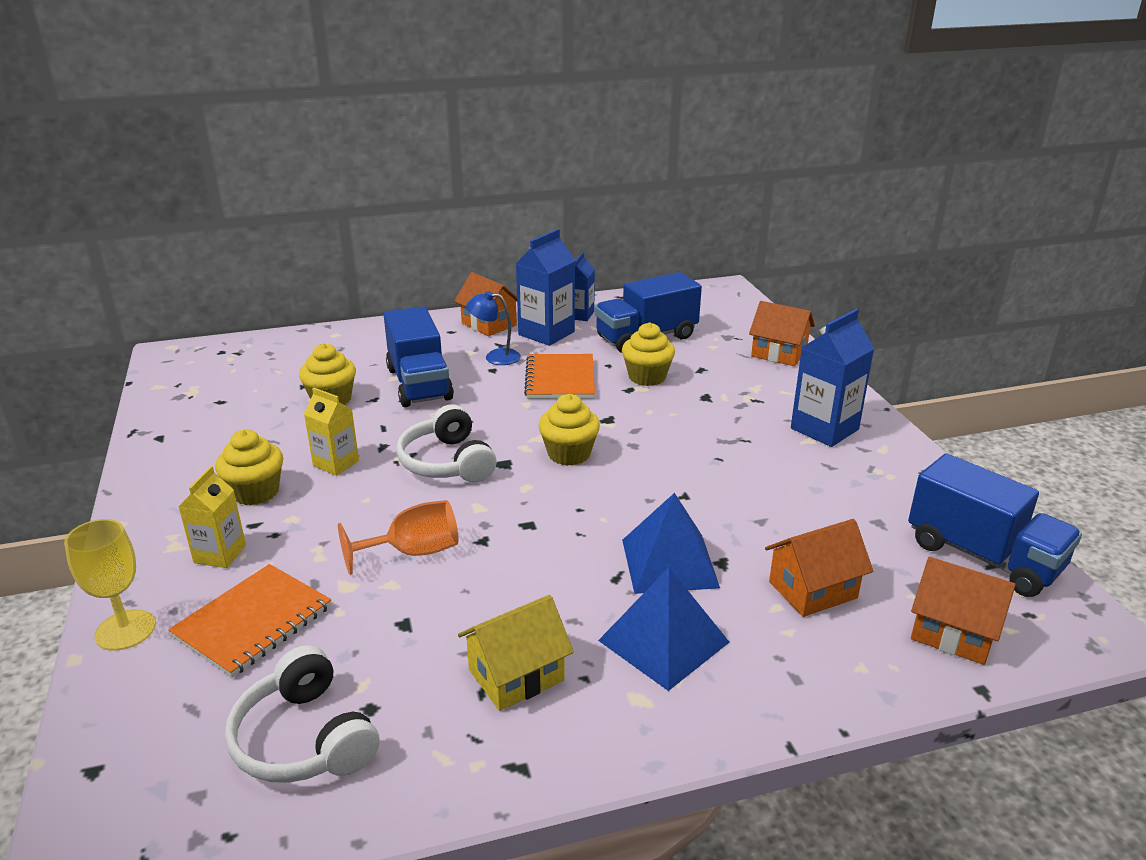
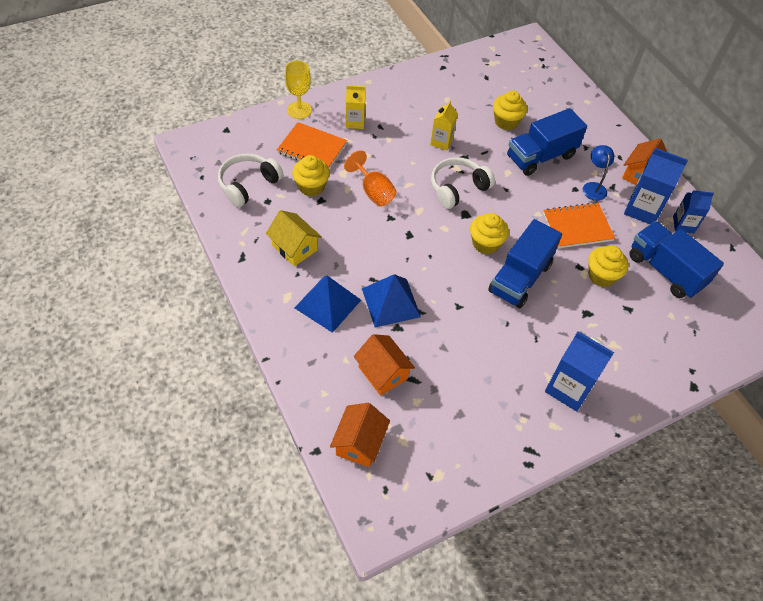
camera: 75 degrees right, 25 degrees up
yellow cupcake [215,429,283,505] -> yellow cupcake moved to [292,155,330,196]
orange house [749,301,815,366] -> none
blue truck [908,453,1082,597] -> blue truck moved to [488,219,562,308]

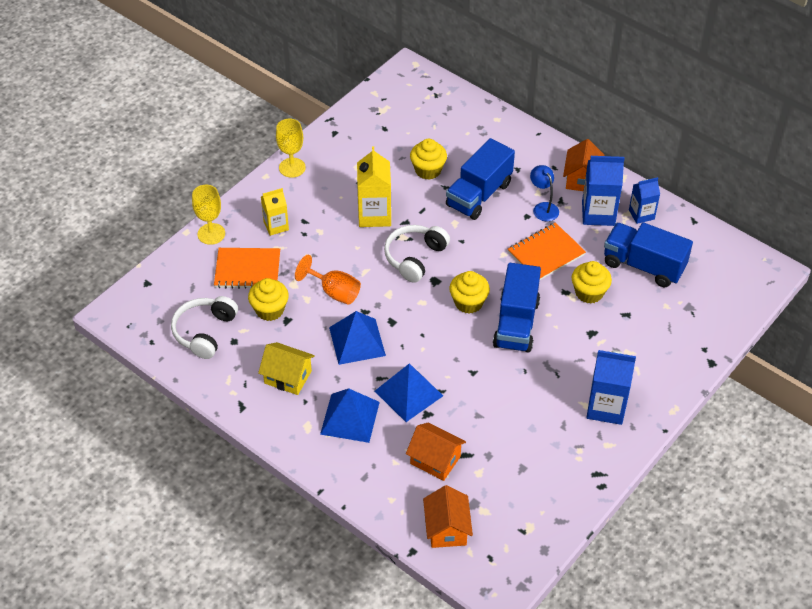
camera: 20 degrees left, 5 degrees down
yellow carton [430,101,458,150] -> yellow carton [357,146,391,227], size x1.60
none -> yellow goblet [276,119,306,178]
none -> blue pyramid [329,311,386,365]

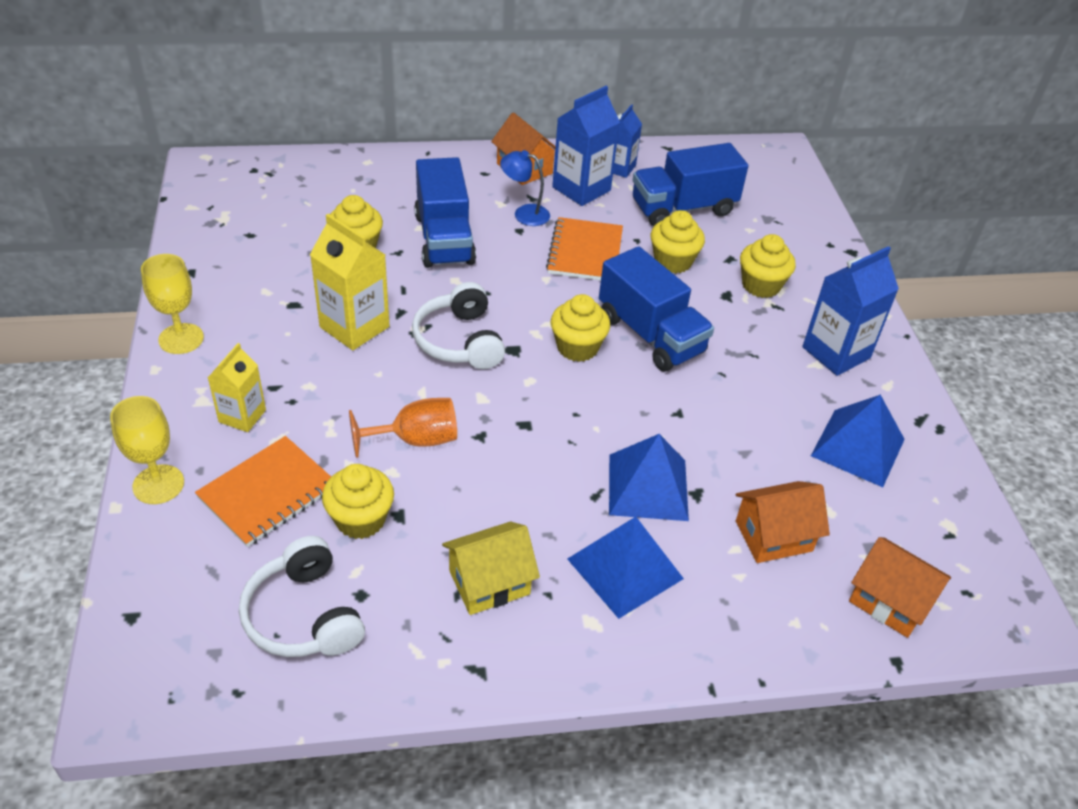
camera: 50 degrees left, 5 degrees down
blue pyramid [329,311,386,365] -> blue pyramid moved to [811,395,905,487]
none -> yellow cupcake [740,234,796,298]

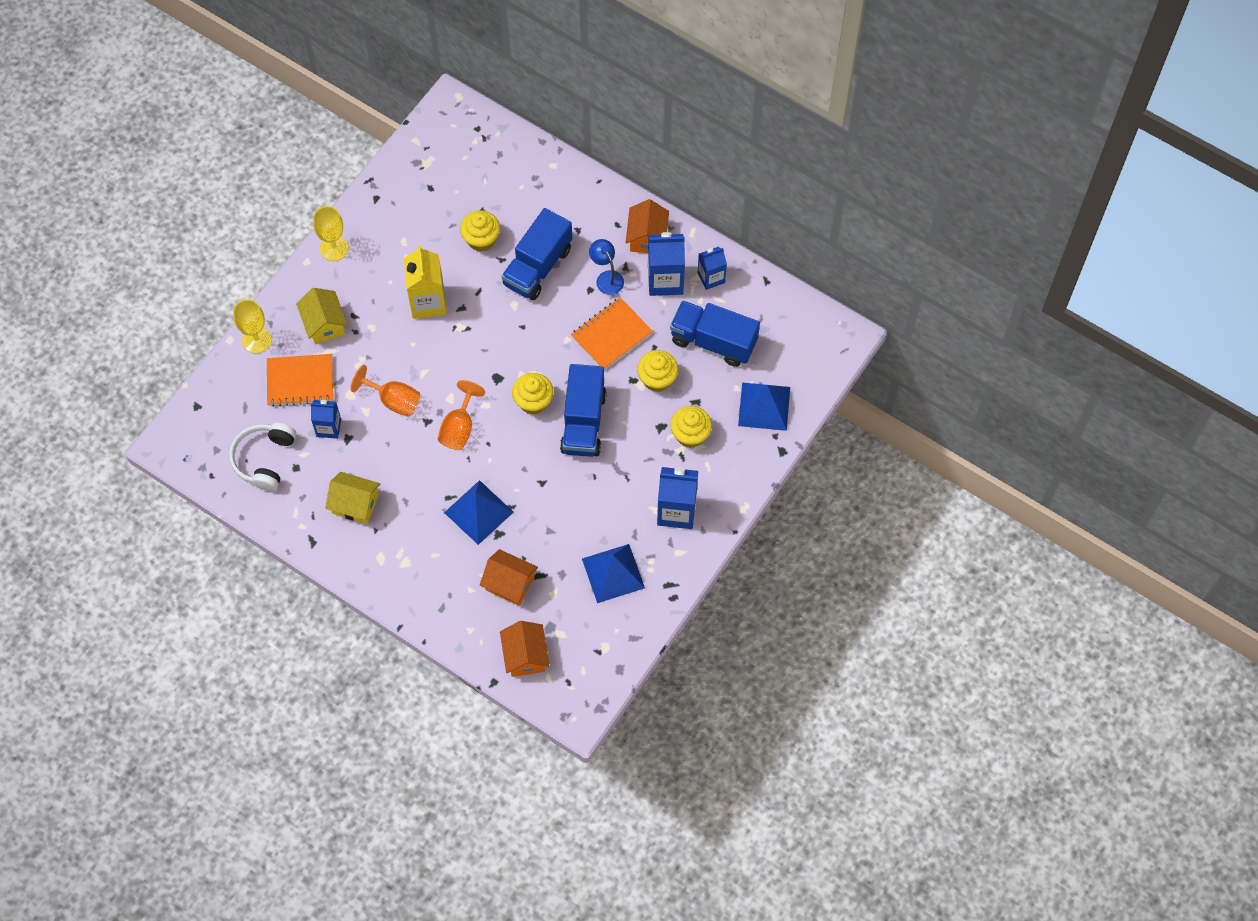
camera: 45 degrees right, 20 degrees up
yellow carton [208,343,266,432] -> yellow house [296,288,348,344]
yellow cupcake [322,464,394,539] -> blue carton [311,400,341,439]
white headphones [412,282,505,369] -> none
blue pyramid [568,517,684,619] -> blue pyramid moved to [738,382,790,431]
none -> orange goblet [438,380,485,450]

